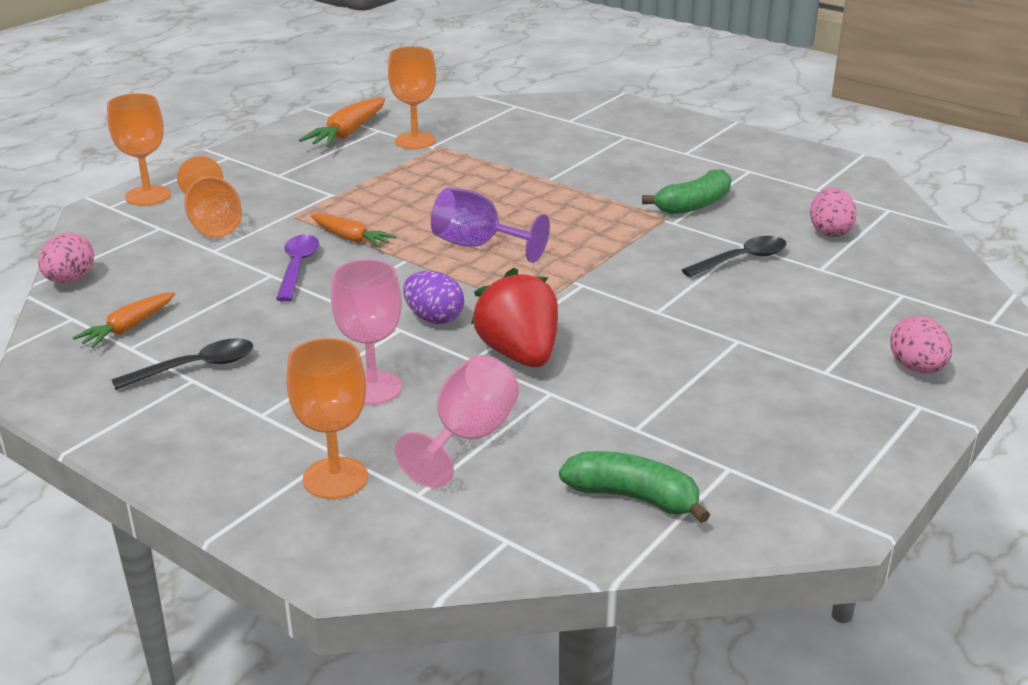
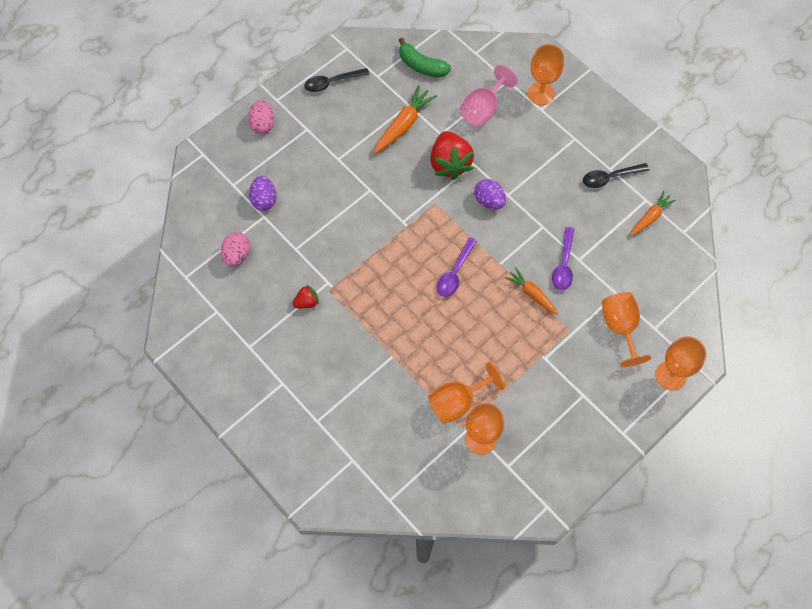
camera: 170 degrees left, 35 degrees up
pink egg [38,233,94,283] -> none
orange carrot [299,97,385,147] -> orange carrot moved to [374,85,437,154]
pink goblet [331,259,402,405] -> none
purple goblet [431,188,550,263] -> purple spoon [437,237,477,297]
green banana [642,169,731,214] -> red strawberry [293,285,319,308]
black spoon [682,236,787,277] -> black spoon moved to [304,68,369,92]
none -> purple egg [249,176,277,211]
none -> orange goblet [428,362,505,424]

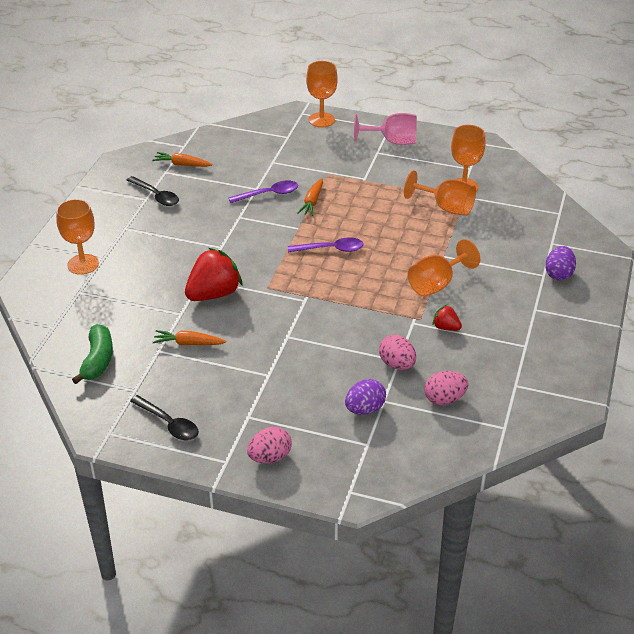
camera: 120 degrees left, 25 degrees down
orange carrot [374,85,437,154] -> orange carrot [153,330,226,345], size x0.66
pink goblet [460,65,517,127] -> pink goblet moved to [354,113,417,145]
purple egg [474,179,506,209] -> purple egg moved to [545,246,576,281]
orange goblet [602,292,651,367] -> orange goblet moved to [408,239,480,297]
none -> pink egg [379,335,416,370]

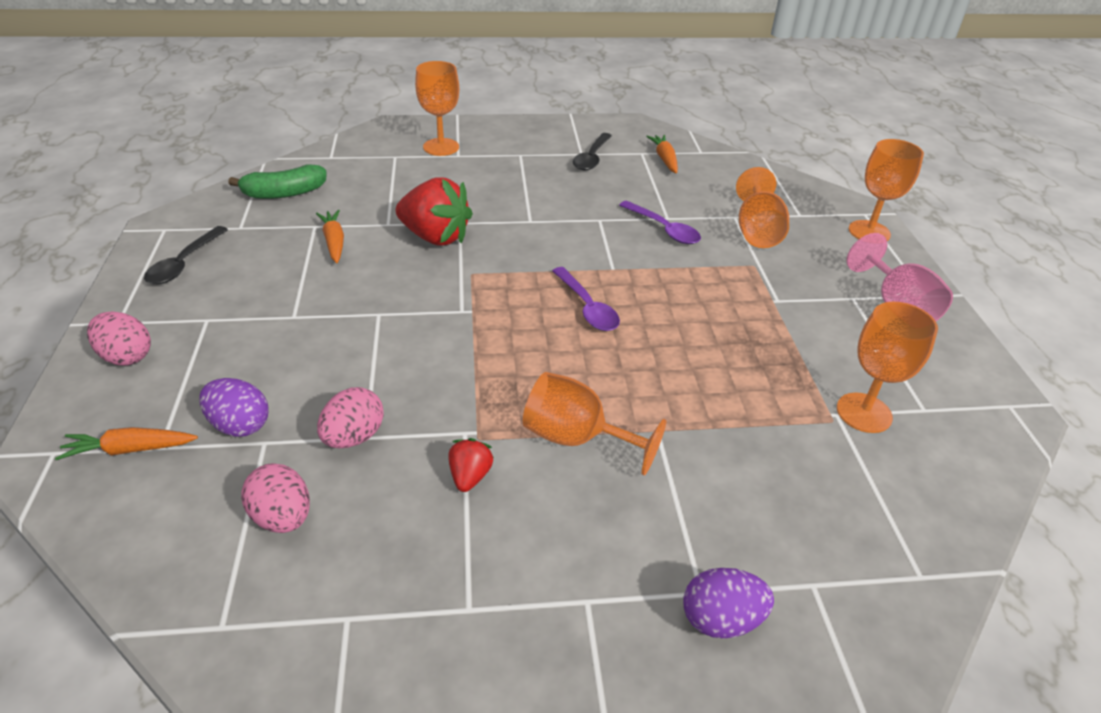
camera: 65 degrees right, 0 degrees up
orange carrot [297,178,323,216] -> orange carrot moved to [55,427,198,460]
orange goblet [404,170,476,216] -> orange goblet moved to [736,167,789,248]

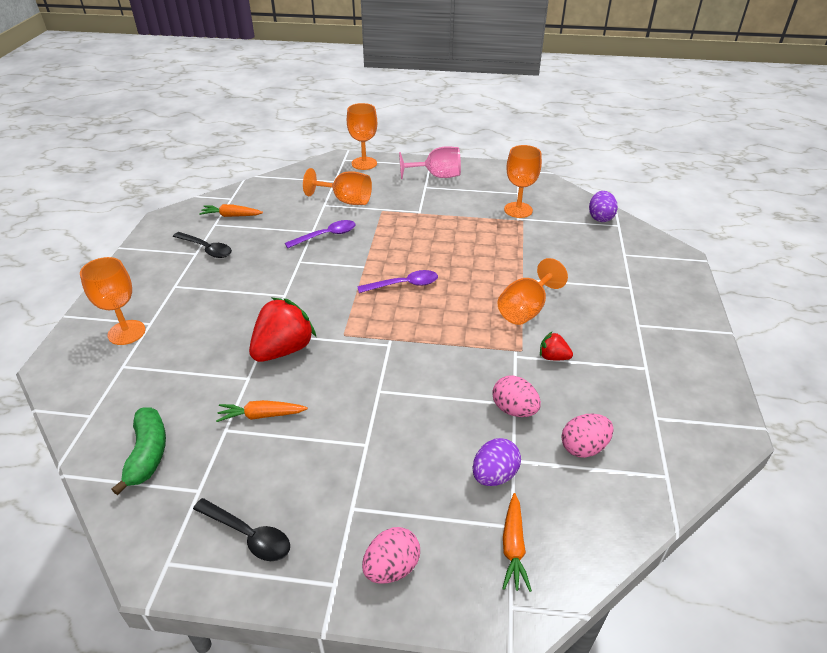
camera: 75 degrees left, 0 degrees up
purple egg [683,568,774,639] -> purple egg moved to [589,191,618,222]

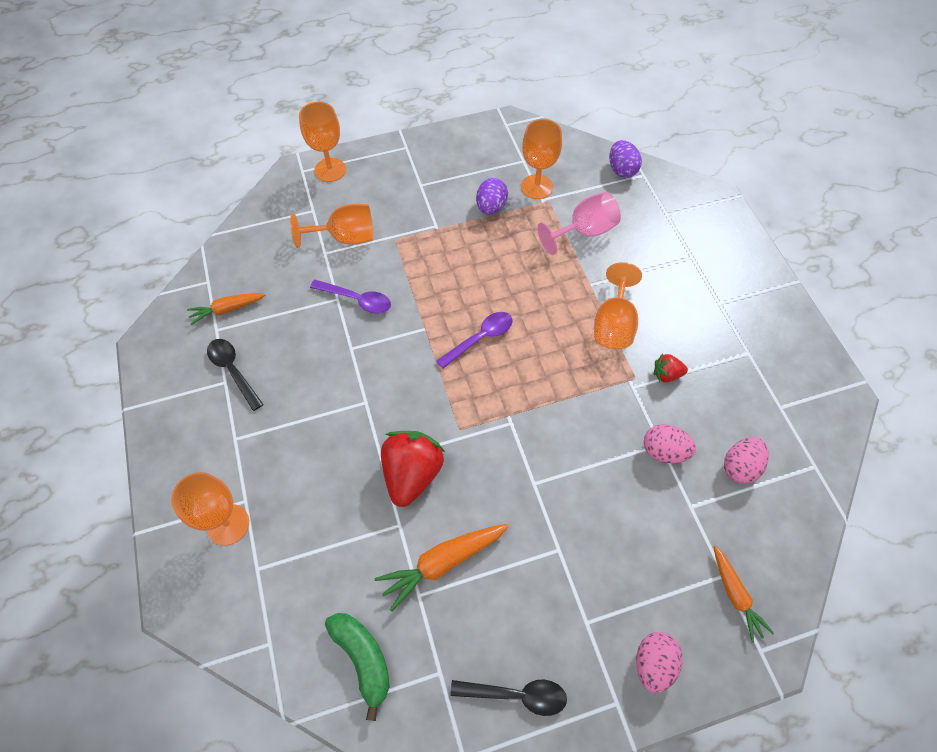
camera: 25 degrees left, 20 degrees up
black spoon [173,232,232,258] -> black spoon turned 135 degrees counterclockwise [207,339,264,411]
orange carrot [216,400,308,422] -> orange carrot [375,524,509,612], size x1.51
purple spoon [285,220,356,248] -> purple spoon turned 75 degrees clockwise [310,280,391,313]
pink goblet [399,146,461,179] -> pink goblet moved to [537,192,621,255]
purple egg [473,438,521,486] -> purple egg moved to [476,178,508,215]

